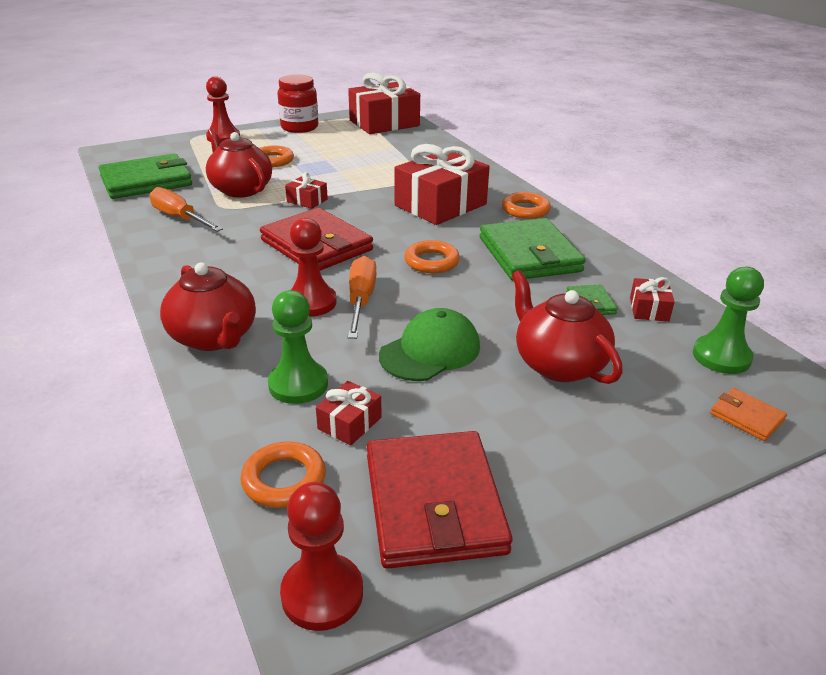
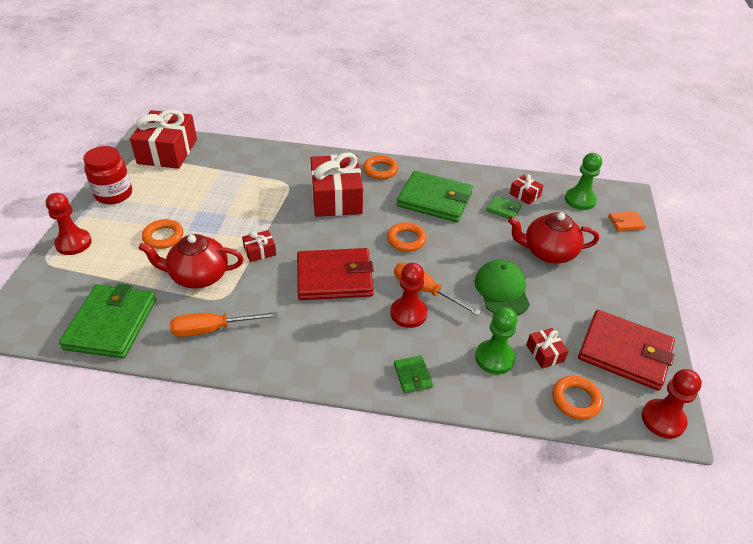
camera: 55 degrees left, 10 degrees up
red teapot [160,263,256,351] -> green wallet [394,356,433,393]

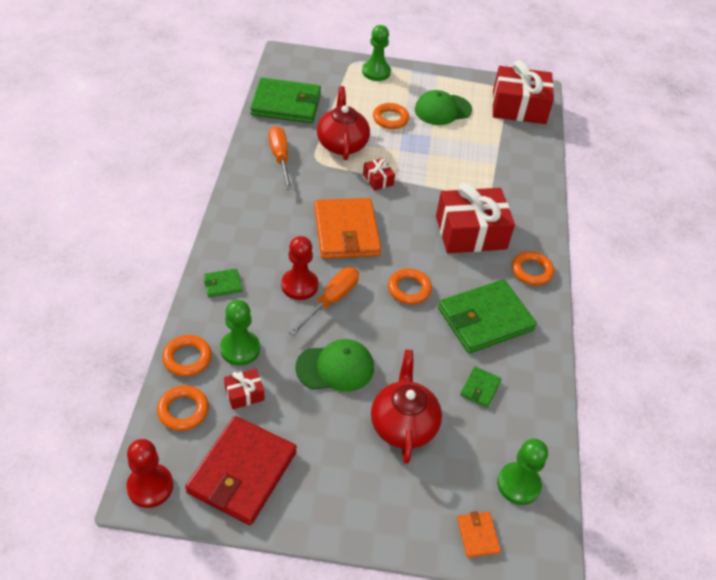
camera: 85 degrees right, 5 degrees up
red pawn [46,193,92,255] -> green pawn [362,25,391,81]
red jar [83,146,132,204] -> none
red wallet [297,248,374,300] -> orange wallet [314,198,381,259]
green wallet [397,171,473,222] -> green wallet turned 45 degrees clockwise [438,279,537,354]
red gift [510,174,544,205] -> none
none -> orange ring [162,335,212,377]
none -> green cap [415,90,472,125]

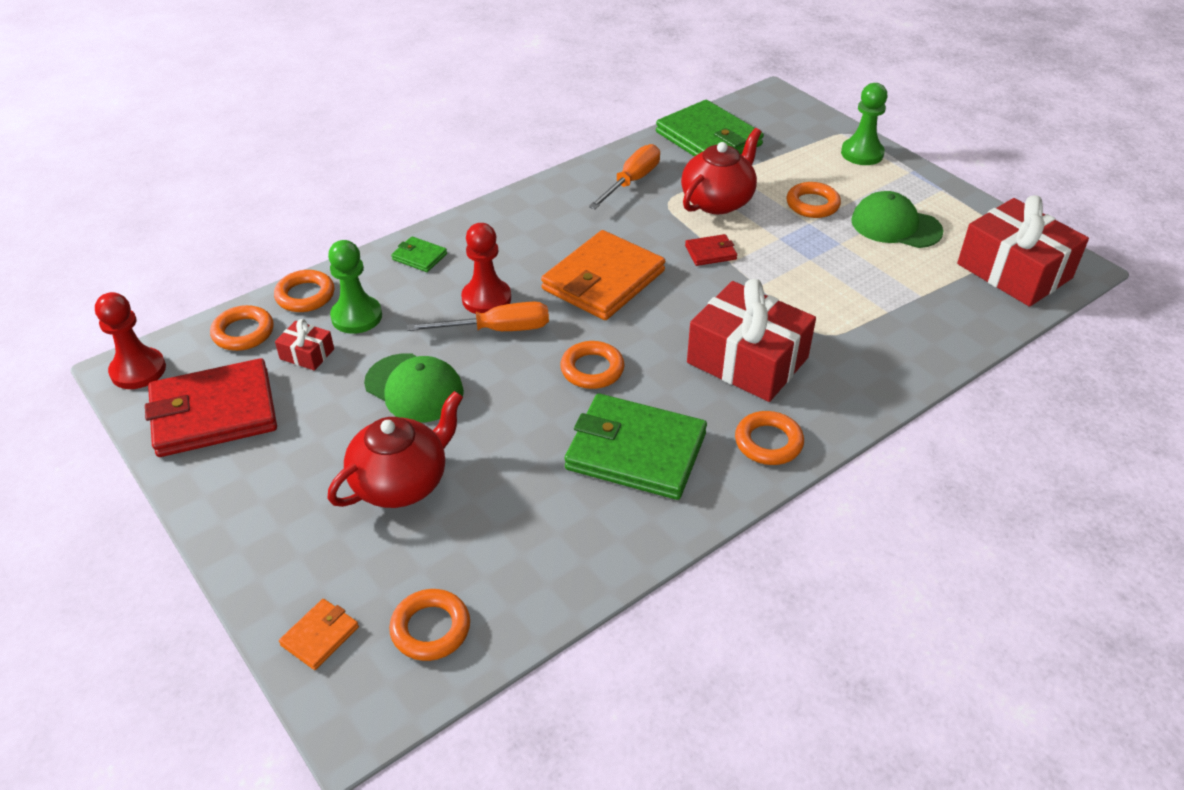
camera: 50 degrees right, 5 degrees down
red gift [363,158,395,191] -> red wallet [685,234,737,266]
green wallet [460,366,501,408] -> none
green pawn [497,439,548,505] -> orange ring [389,589,470,661]

